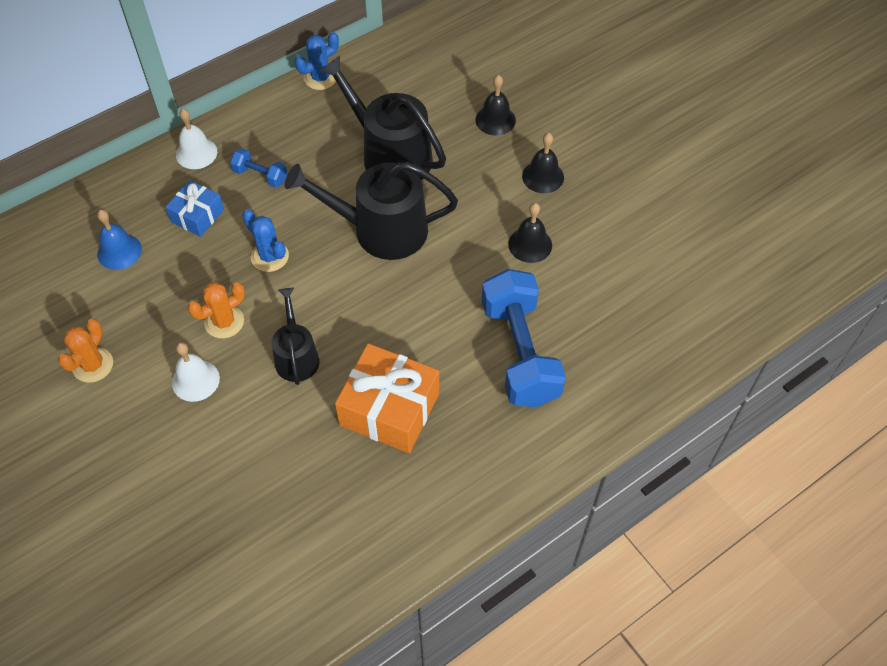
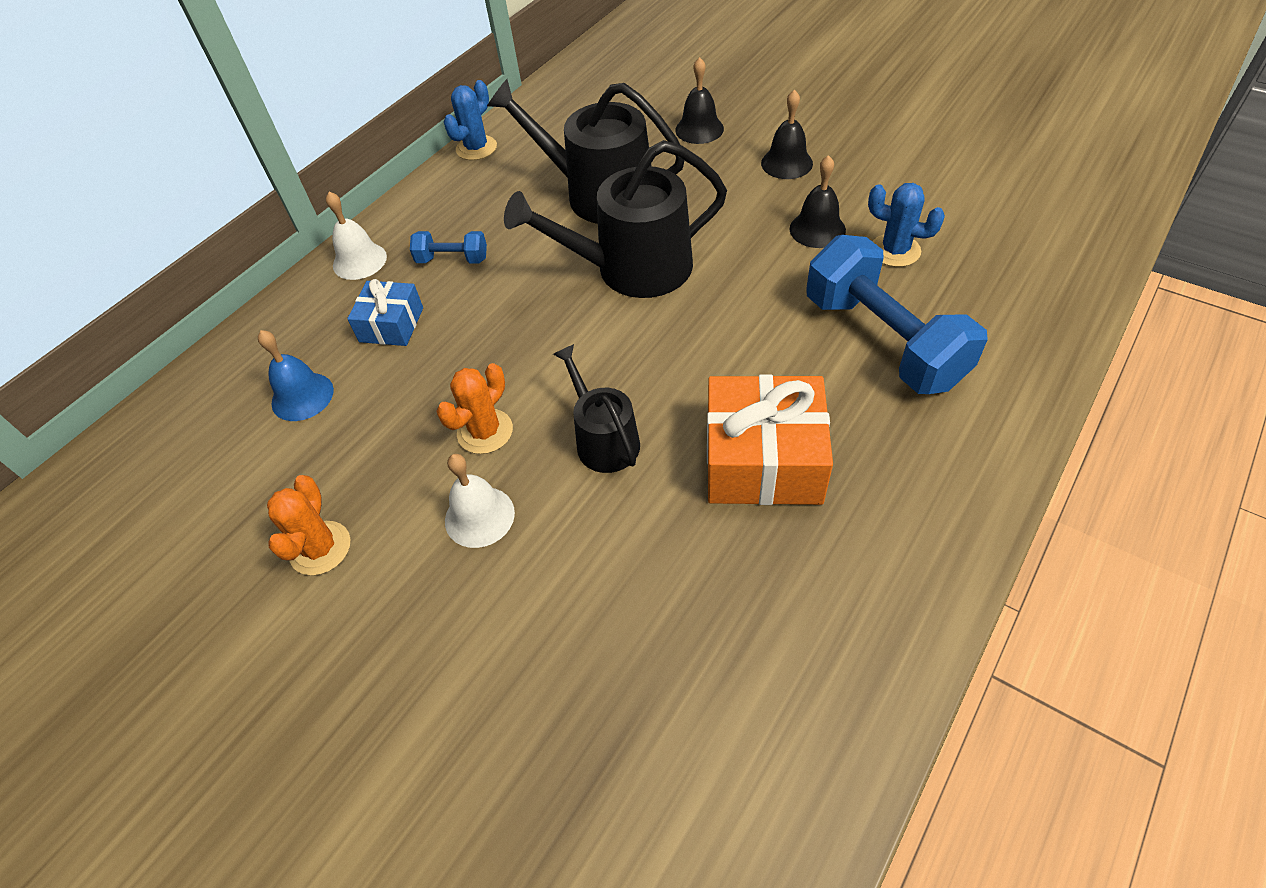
camera: 15 degrees left, 5 degrees down
blue cactus [242,209,289,272] -> blue cactus moved to [868,183,945,267]

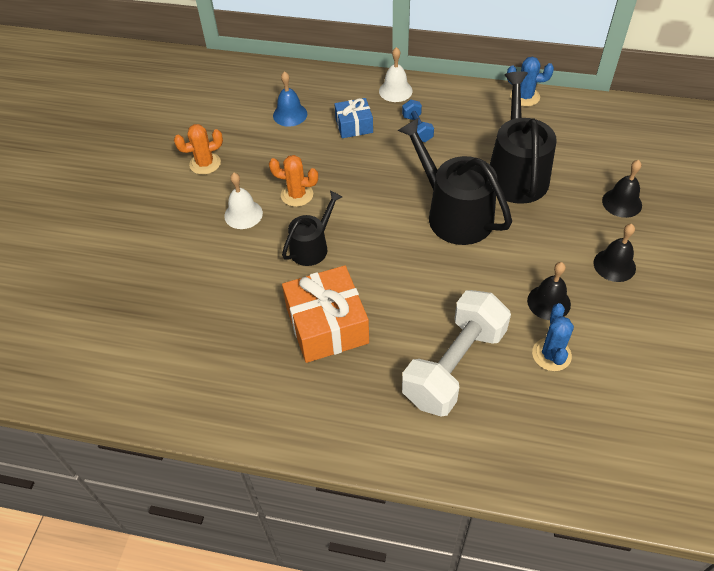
camera: 65 degrees right, 0 degrees up
blue dumbbell [807,235,988,394] -> white dumbbell [402,290,511,417]

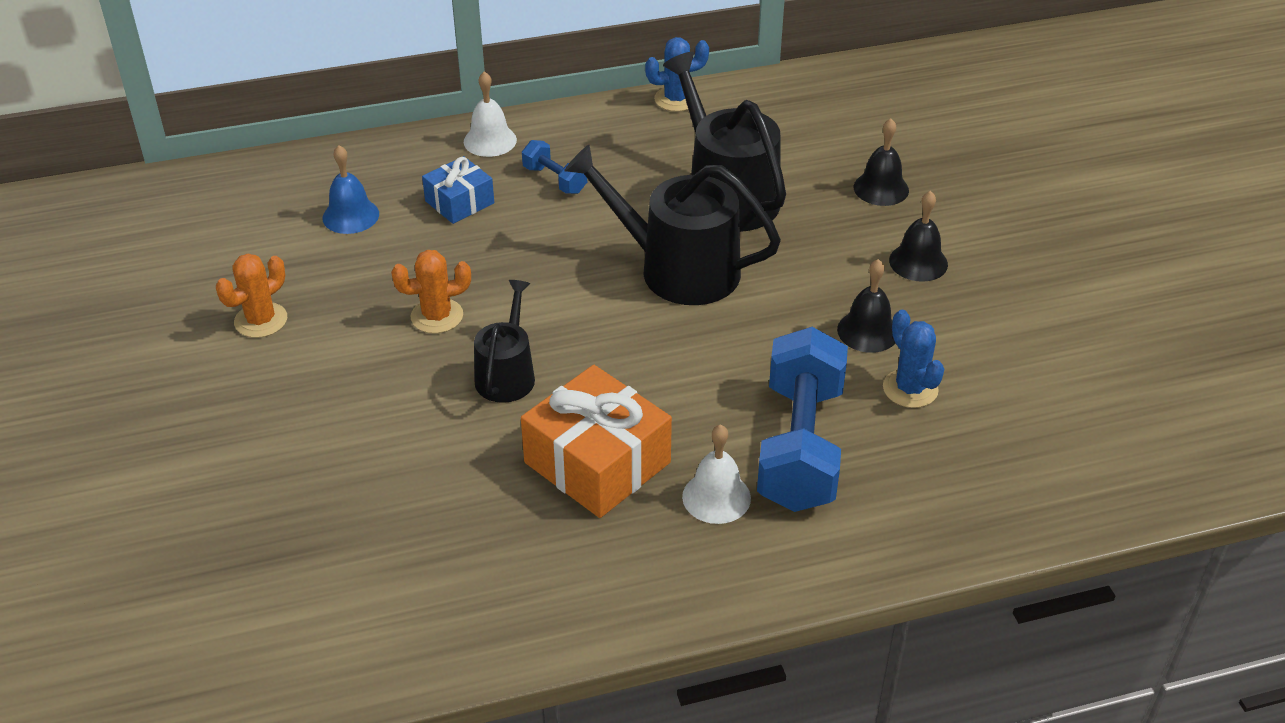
camera: 30 degrees left, 10 degrees down
white bell [224,173,263,229] -> white bell moved to [682,424,751,524]
white dumbbell [402,290,511,417] -> blue dumbbell [757,327,848,512]

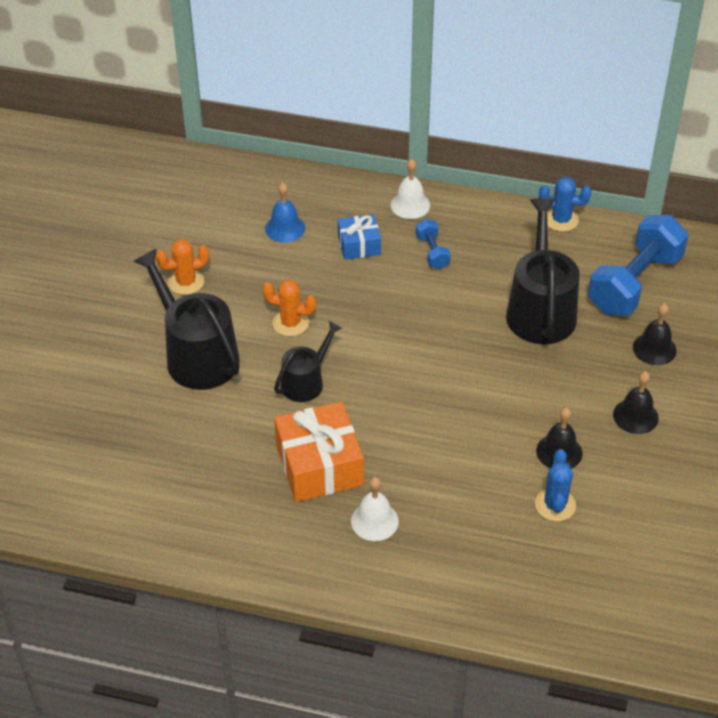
camera: 30 degrees right, 5 degrees up
black watering can [564,145,781,305] -> black watering can moved to [134,249,240,390]
blue dumbbell [757,327,848,512] -> blue dumbbell moved to [588,215,688,316]

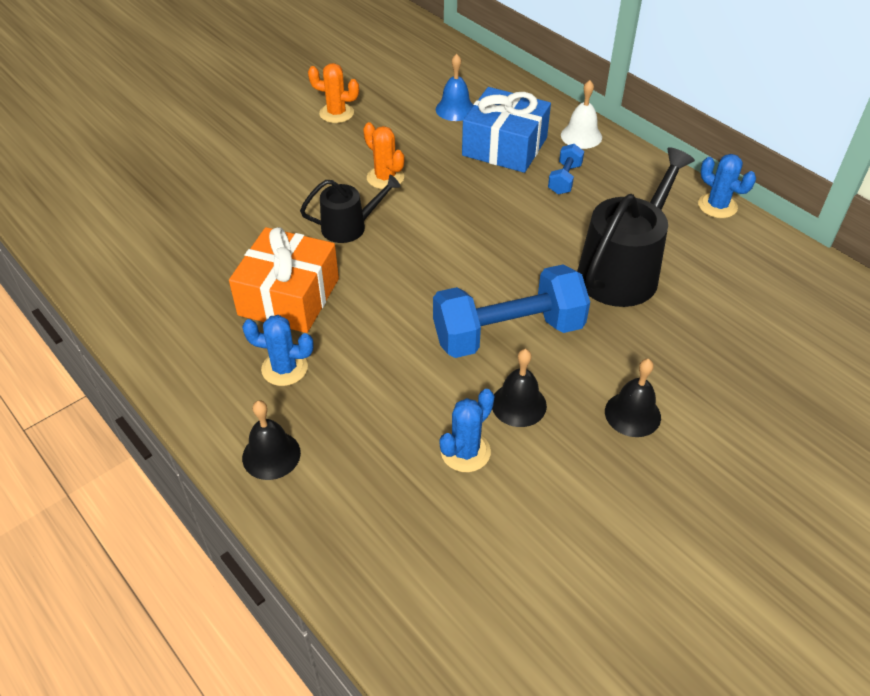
camera: 35 degrees right, 0 degrees up
black watering can [134,249,240,390] -> none
blue gift [338,214,381,260] -> blue gift [462,87,551,173], size x1.75
white bell [351,477,399,541] -> blue cactus [242,315,314,386]
blue dumbbell [588,215,688,316] -> blue dumbbell moved to [433,264,590,358]
black bell [633,303,676,365] -> black bell moved to [242,400,301,480]

